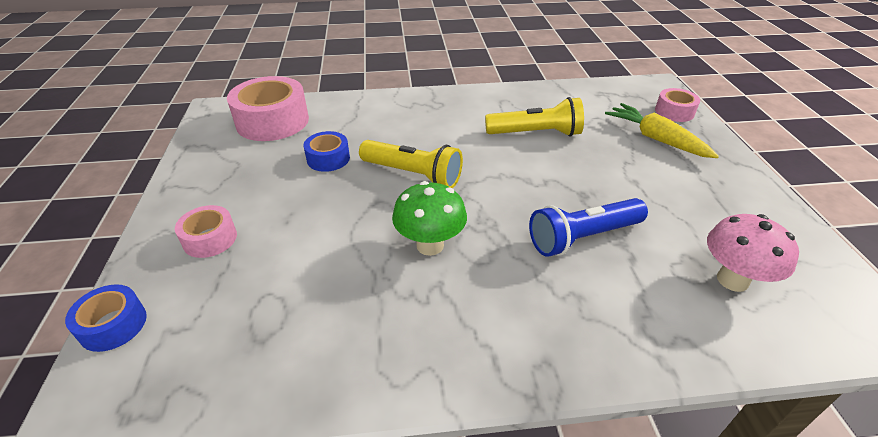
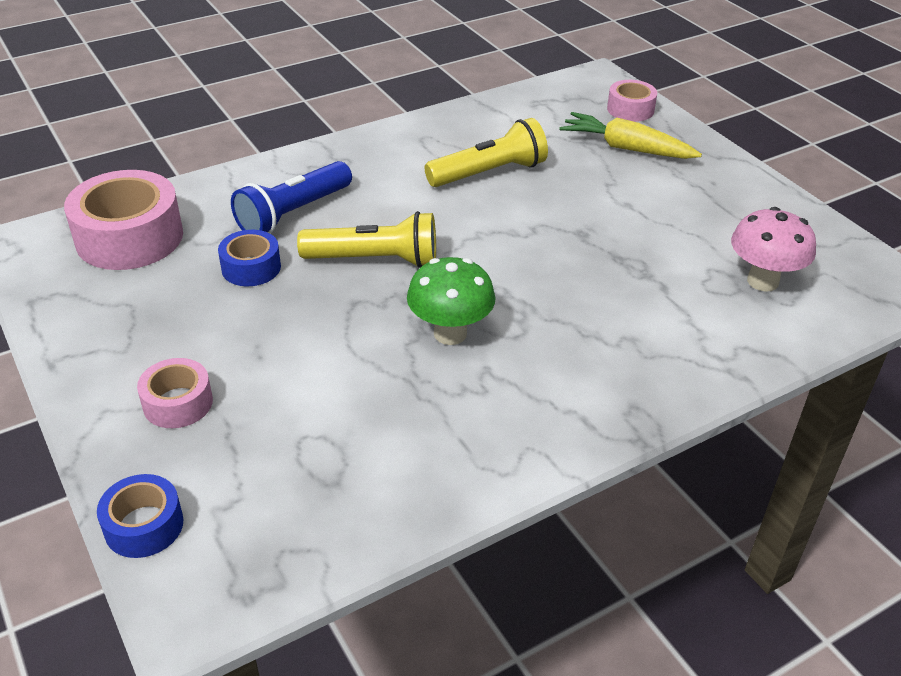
camera: 25 degrees left, 0 degrees up
blue flashlight [529,198,648,257] -> blue flashlight moved to [231,161,352,234]

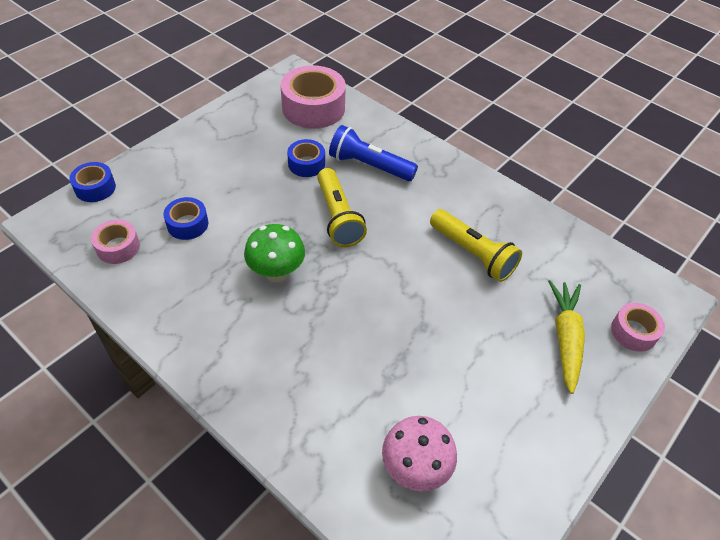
camera: 70 degrees right, 10 degrees up
pink tape [137,358,213,428] -> pink tape moved to [91,219,140,264]
none -> blue tape [163,197,208,240]

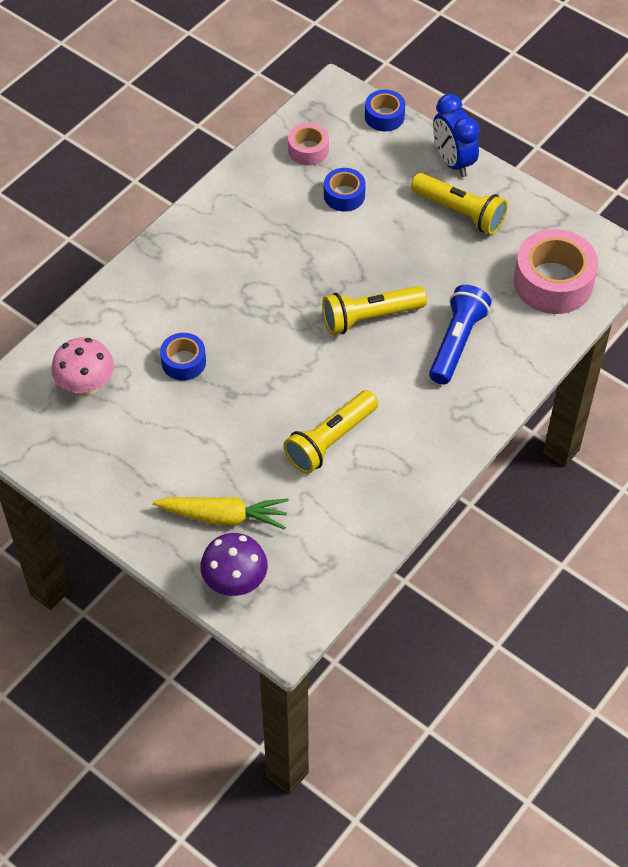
camera: 90 degrees right, 5 degrees up
green mushroom [244,224,305,282] -> none
blue tape [287,139,325,177] -> blue tape moved to [160,333,206,380]
pink tape [611,303,665,352] -> purple mushroom [200,533,268,596]
none -> yellow flashlight [411,173,508,235]
none -> blue clock [433,94,480,177]

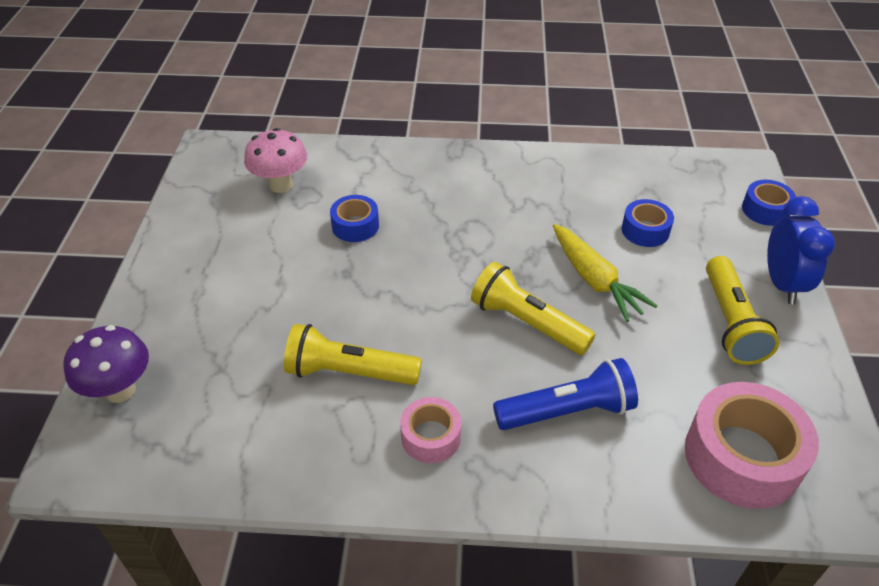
camera: 55 degrees right, 10 degrees down
yellow carrot [153,497,289,530] -> yellow carrot moved to [553,224,658,322]
pink tape [288,123,329,166] -> pink tape moved to [400,397,461,463]
blue clock [433,94,480,177] -> blue clock turned 150 degrees clockwise [767,196,835,304]

